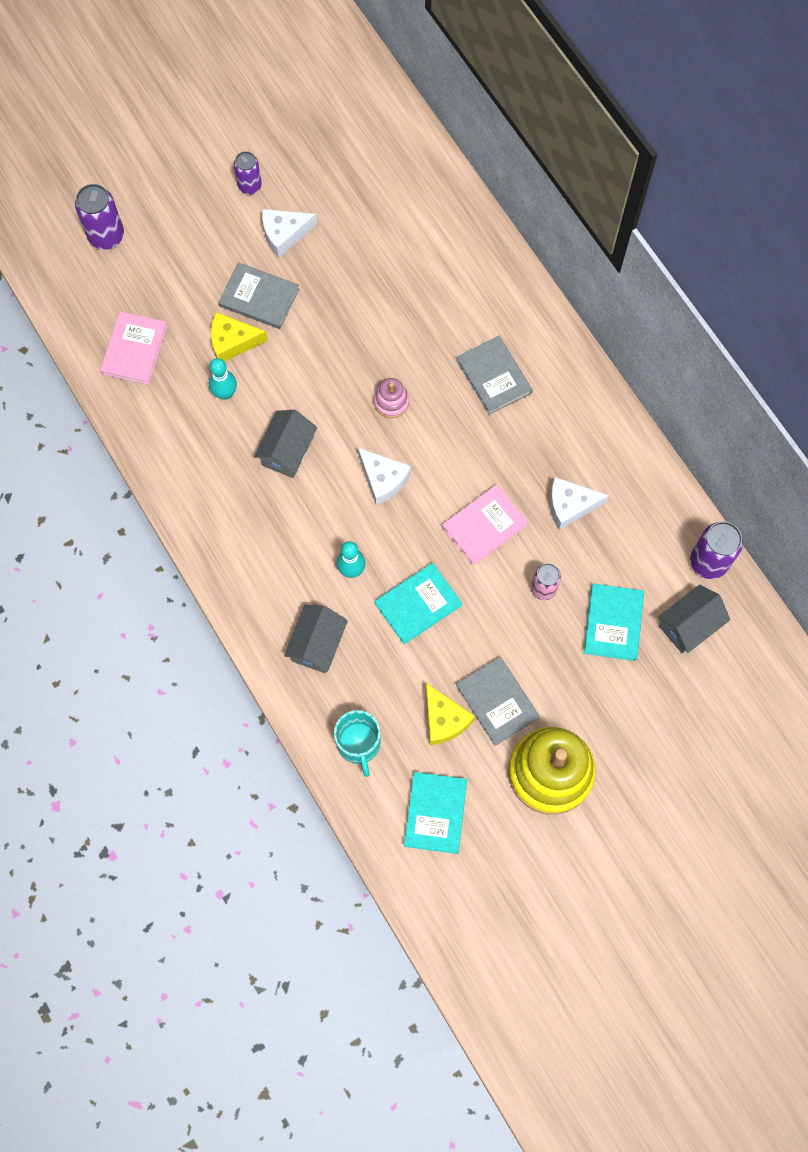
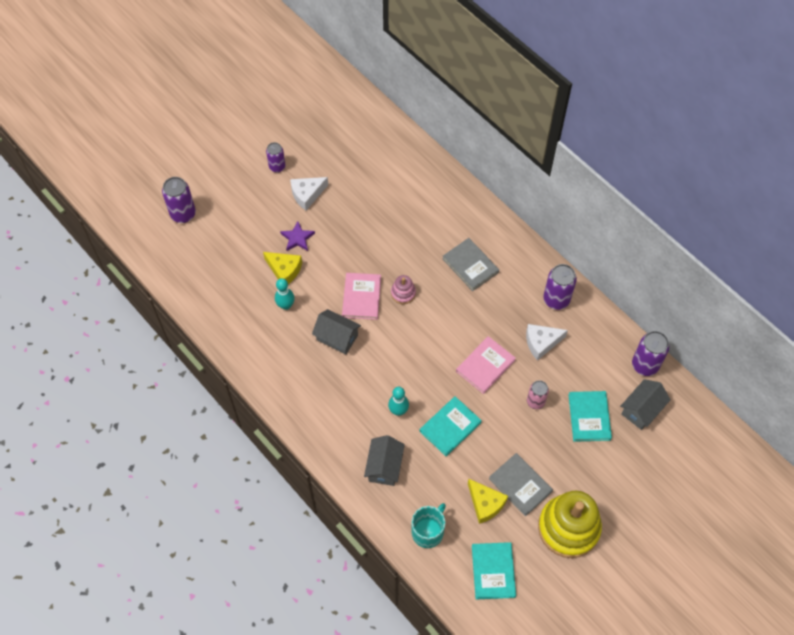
camera: 10 degrees left, 10 degrees down
pink book [100,311,168,385] -> pink book moved to [342,273,381,320]
yellow cheese [211,312,268,362] -> yellow cheese turned 135 degrees counterclockwise [263,252,302,284]
grey book [218,262,299,329] -> purple star [280,221,315,251]
grey house [254,410,317,478] -> grey house turned 75 degrees counterclockwise [312,309,361,355]
turquoise mug [334,710,381,777] -> turquoise mug turned 120 degrees counterclockwise [412,503,446,548]
white cheese [358,448,411,505] -> none
none -> purple can [543,264,577,310]

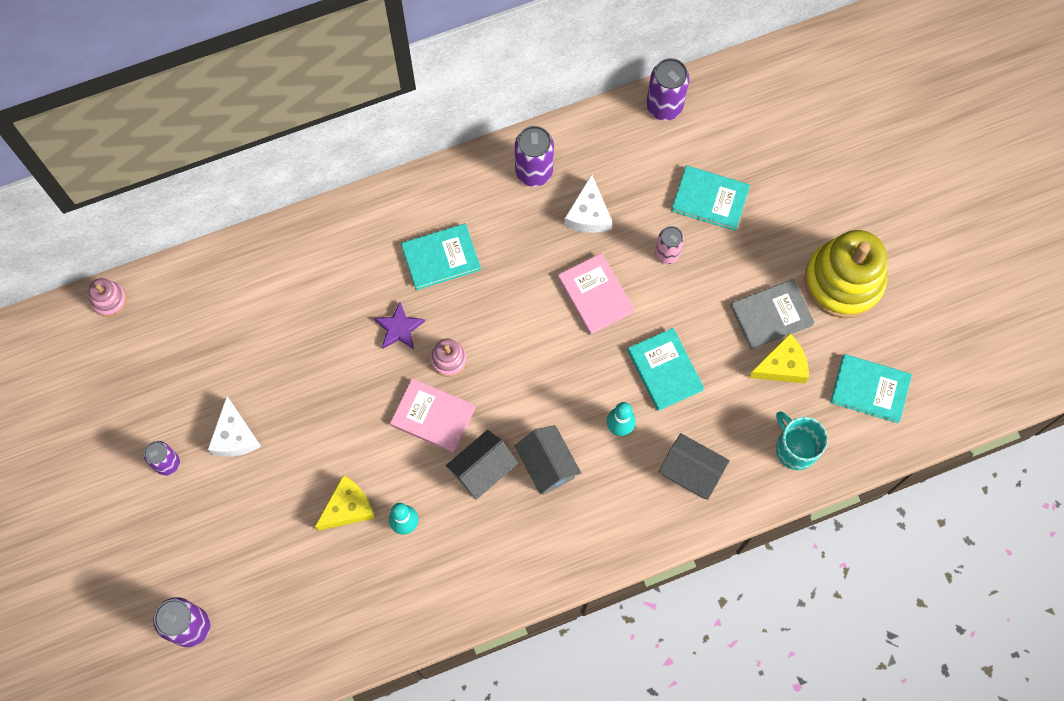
camera: 70 degrees left, 10 degrees up
purple star [280,221,315,251] -> purple star moved to [374,302,425,349]
grey book [442,238,499,291] -> turquoise book [401,223,481,290]
grey house [620,379,671,430] -> grey house moved to [515,425,581,495]
none -> pink stacking toy [89,278,127,317]

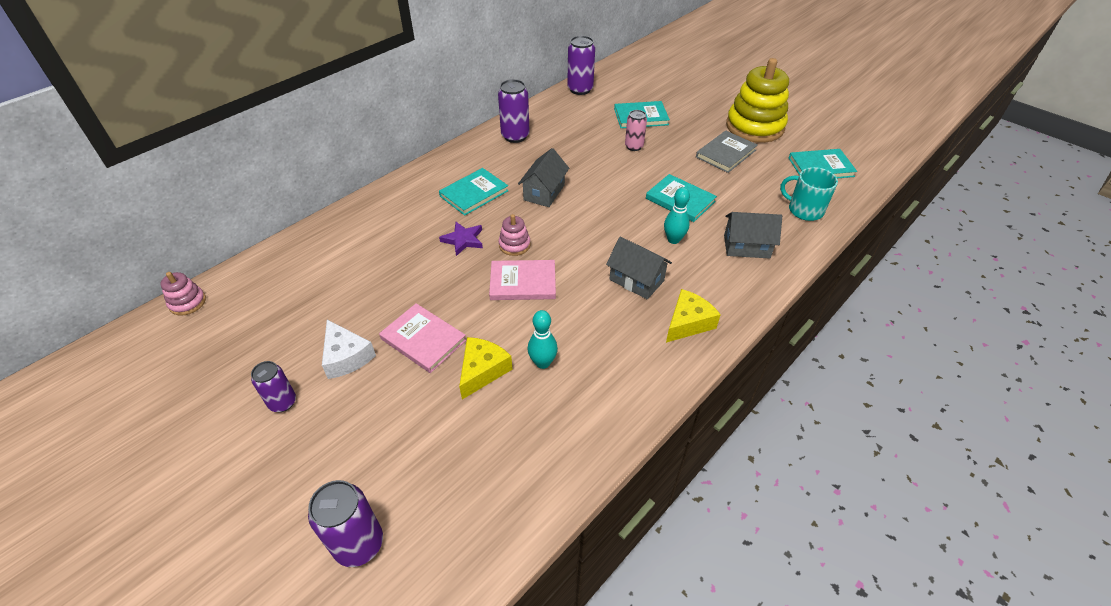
camera: 25 degrees left, 25 degrees down
grey house [446,430,518,500] -> grey house moved to [518,148,569,207]
pink book [558,253,634,335] -> pink book moved to [379,303,466,373]
white cheese [564,174,612,233] -> none
yellow cheese [749,334,809,384] -> yellow cheese moved to [666,289,721,343]

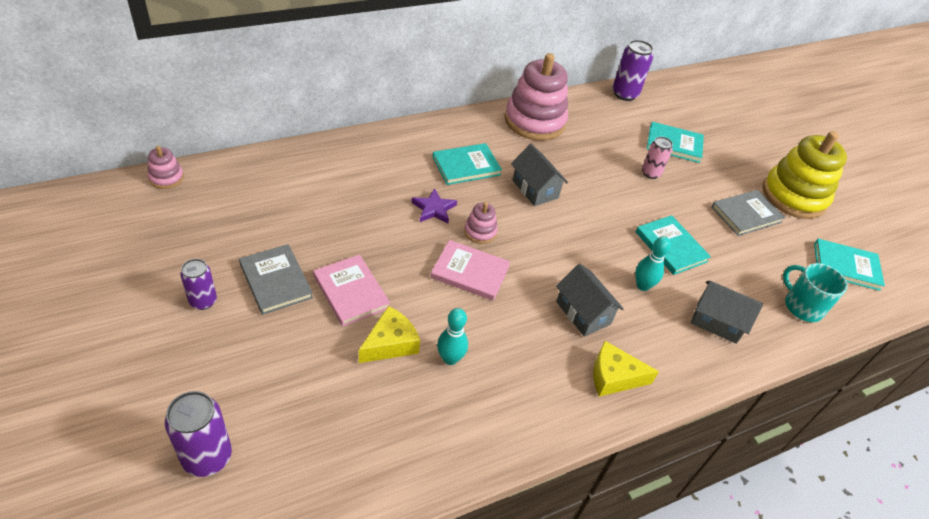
camera: 15 degrees right, 0 degrees up
white cheese [322,320,376,379] -> grey book [239,244,313,315]
purple can [498,79,530,143] -> pink stacking toy [505,53,568,141]
grey house [518,148,569,207] -> grey house turned 75 degrees counterclockwise [511,144,568,206]
yellow cheese [666,289,721,343] -> yellow cheese turned 150 degrees counterclockwise [593,341,659,397]

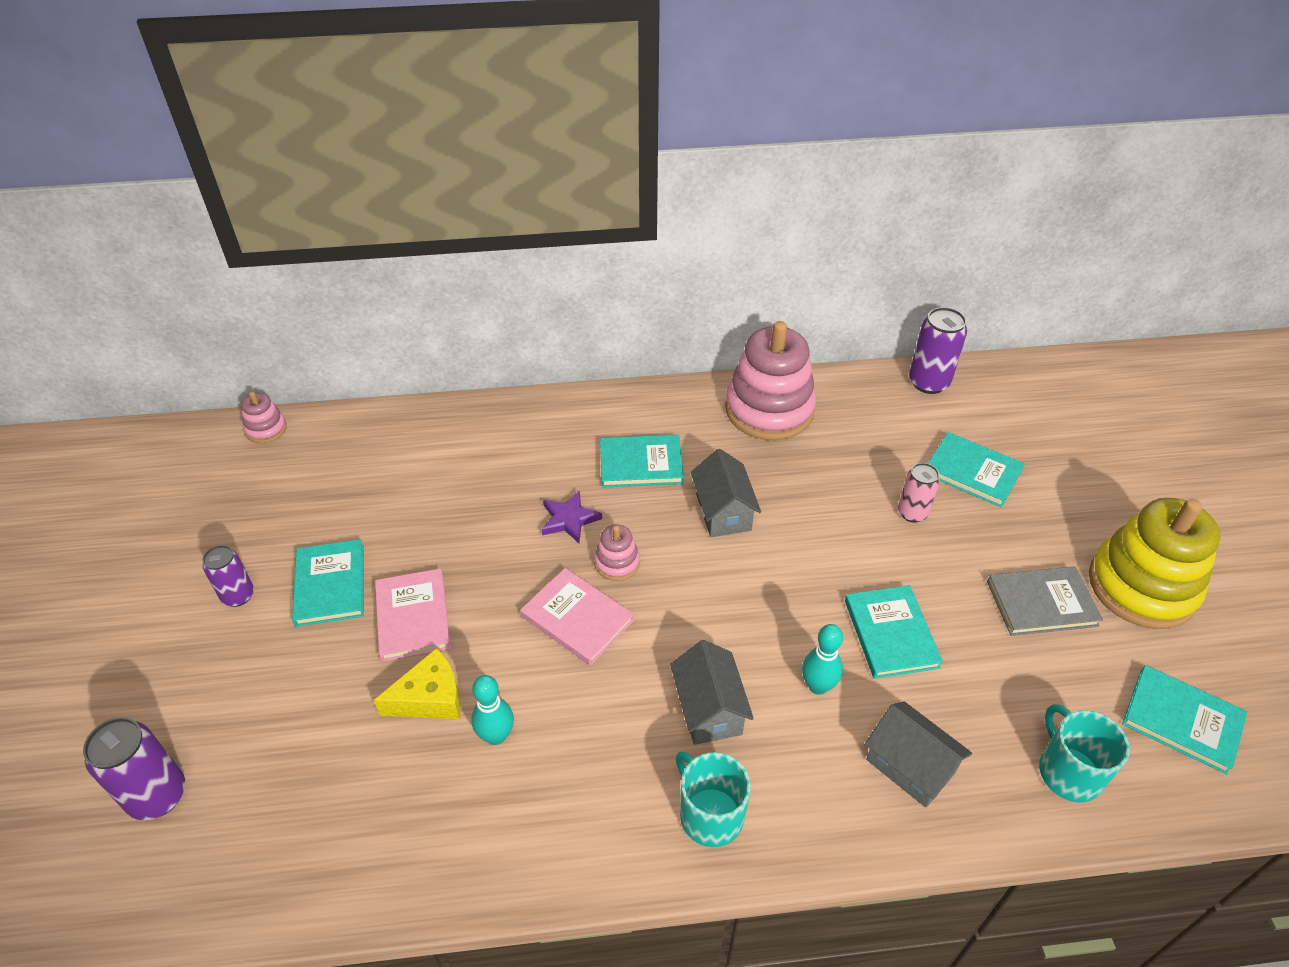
camera: 25 degrees right, 0 degrees up
grey book [239,244,313,315] -> turquoise book [292,539,364,627]
yellow cheese [593,341,659,397] -> turquoise mug [676,752,751,847]

